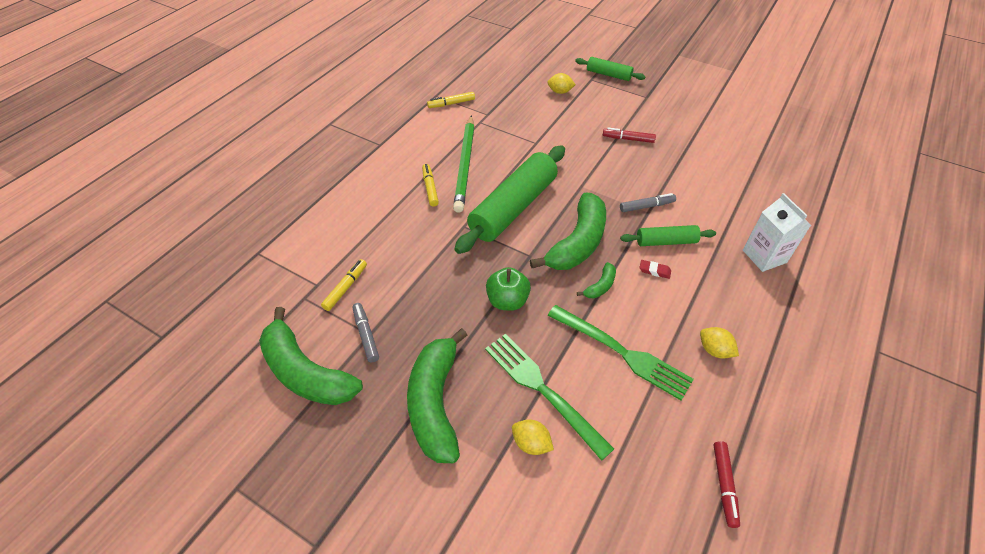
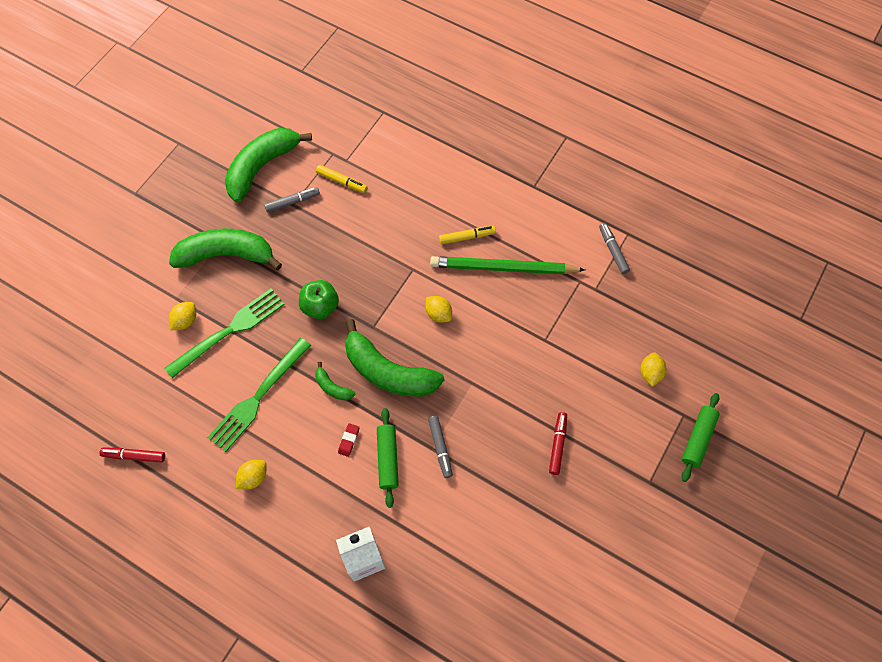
camera: 90 degrees right, 15 degrees up
yellow marker [427,92,475,108] -> grey marker [599,223,630,274]
green rolling pin [454,145,565,254] -> yellow lemon [425,296,452,322]

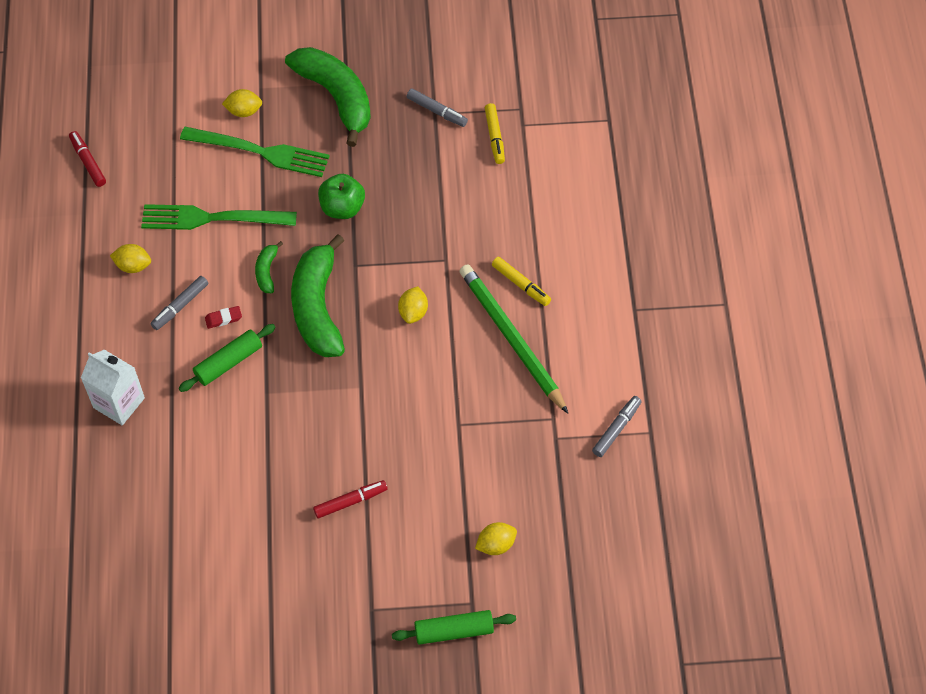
camera: 55 degrees right, 5 degrees down
green banana [225,128,312,202] -> none
grey marker [428,416,453,478] -> grey marker moved to [150,276,208,330]

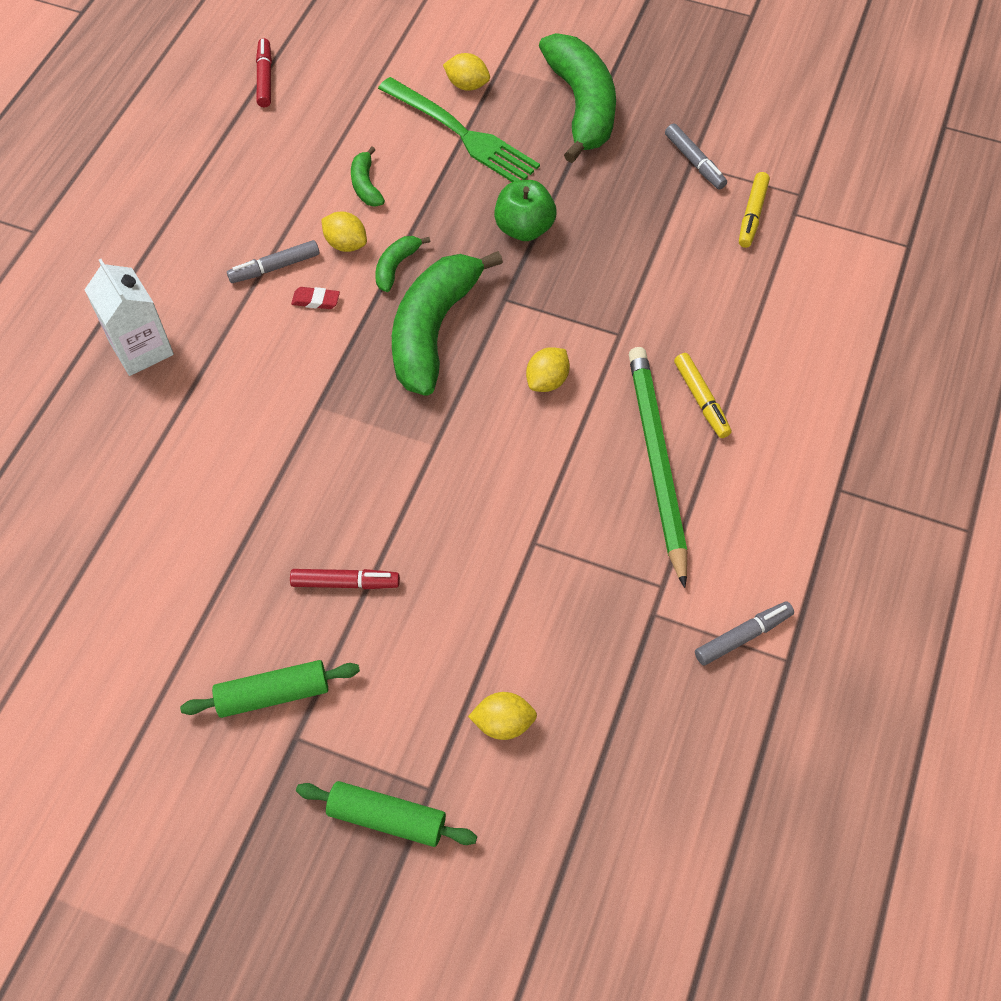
camera: 25 degrees right, 0 degrees up
yellow lemon [110,244,151,273] -> yellow lemon moved to [321,212,367,252]
green fork [141,204,297,230] -> green banana [351,147,385,207]
green rolling pin [179,324,276,392] -> green rolling pin moved to [180,660,360,718]

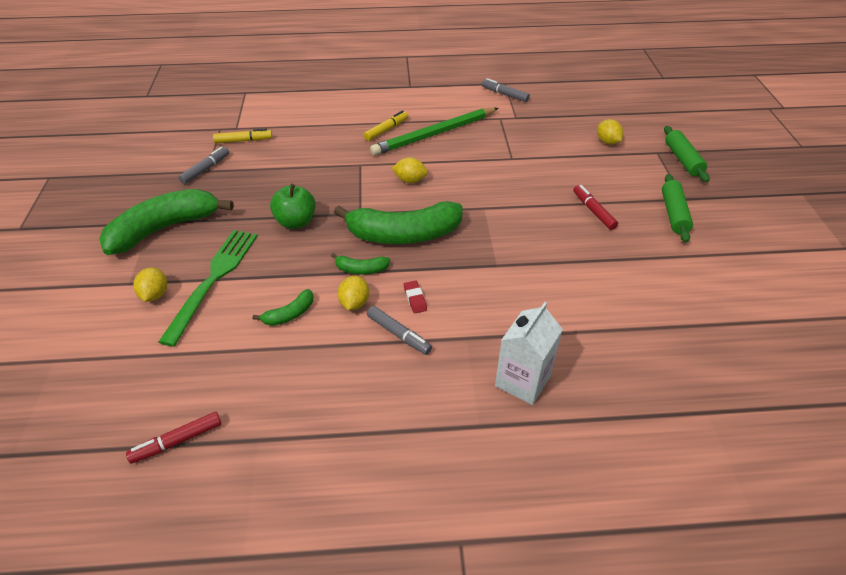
camera: 115 degrees left, 15 degrees down
green rolling pin [180,660,360,718] -> green rolling pin turned 45 degrees clockwise [662,174,693,243]

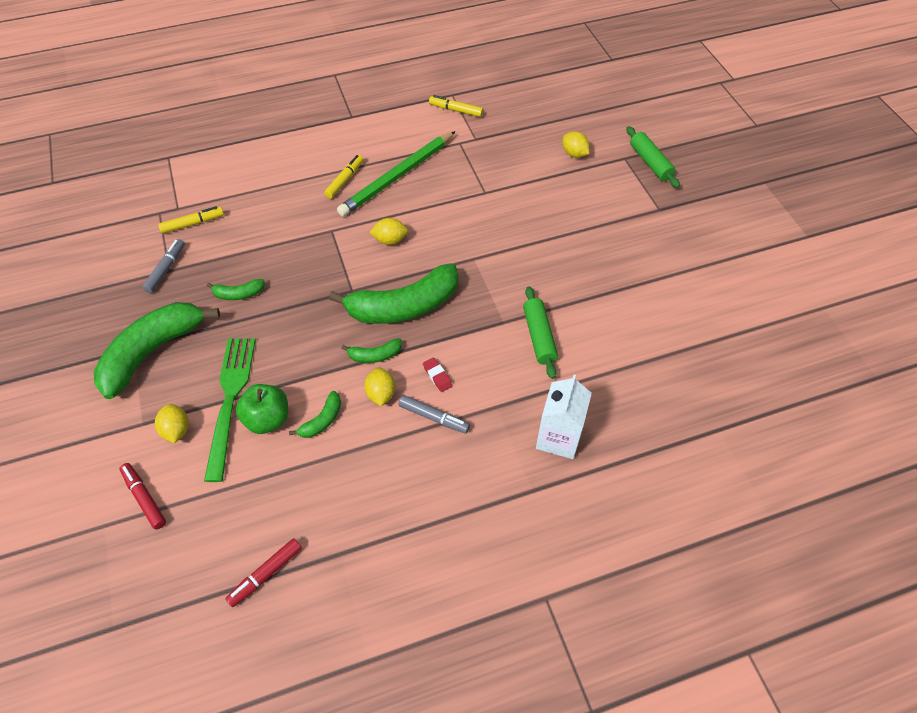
camera: 15 degrees left, 10 degrees up
green apple [270,184,316,229] -> green apple moved to [236,384,288,434]
grey marker [482,78,530,102] -> yellow marker [429,95,484,117]
red marker [573,185,618,230] -> red marker moved to [119,463,166,530]
green rolling pin [662,174,693,243] -> green rolling pin moved to [523,286,558,379]
none -> green banana [207,279,265,300]

